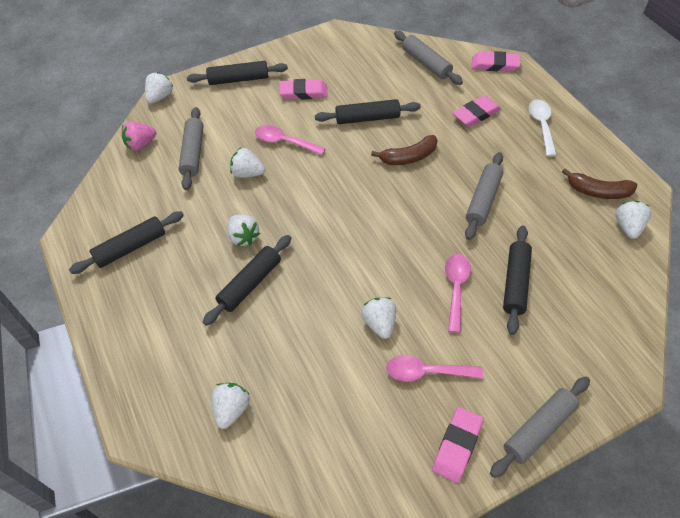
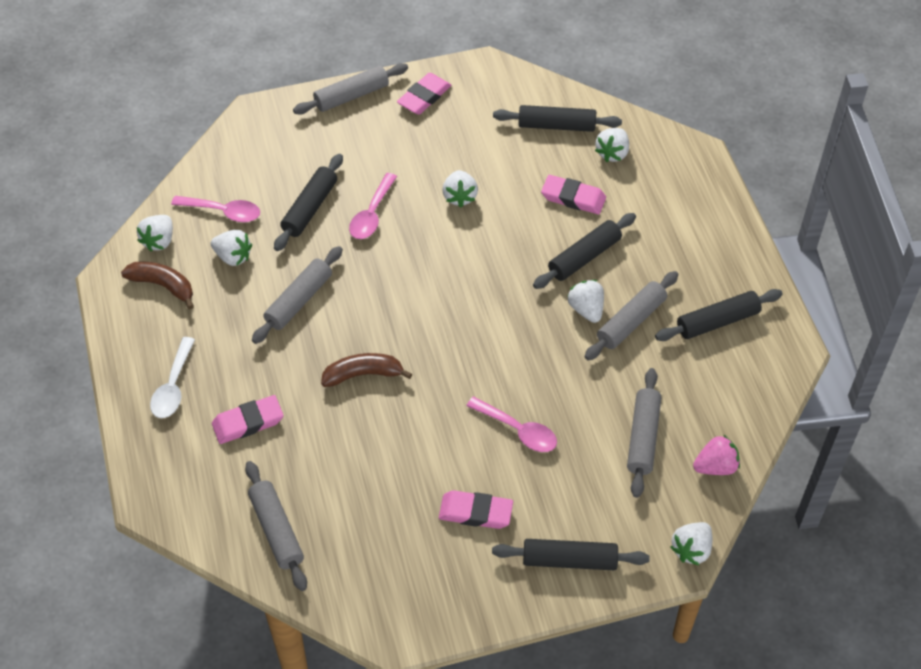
camera: 170 degrees left, 0 degrees up
white strawberry [230,148,265,178] -> white strawberry moved to [211,230,252,266]
black rolling pin [315,99,421,124] -> black rolling pin moved to [493,105,622,132]
pink spoon [386,355,483,382] -> pink spoon moved to [171,196,260,222]
pink eraser [472,51,520,72] -> pink eraser moved to [541,175,606,214]
none -> grey rolling pin [585,271,678,360]

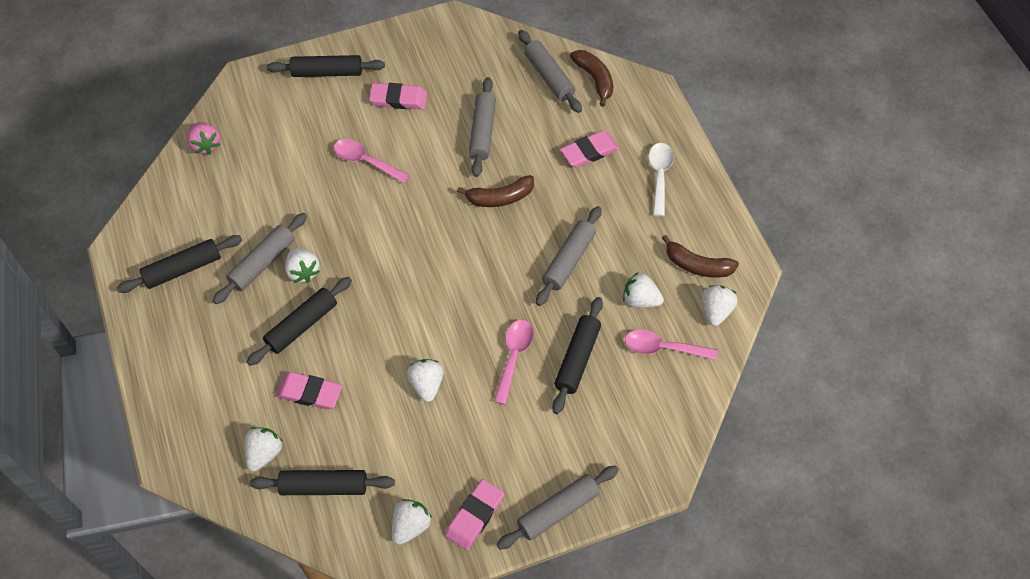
camera: 175 degrees right, 5 degrees up
grey rolling pin [627,368,661,498] -> grey rolling pin moved to [468,77,496,177]
white strawberry [670,522,712,565] -> white strawberry moved to [392,499,432,545]
pink strawberry [693,435,740,475] -> pink strawberry turned 90 degrees counterclockwise [187,122,221,155]
none -> brown banana [570,50,613,107]

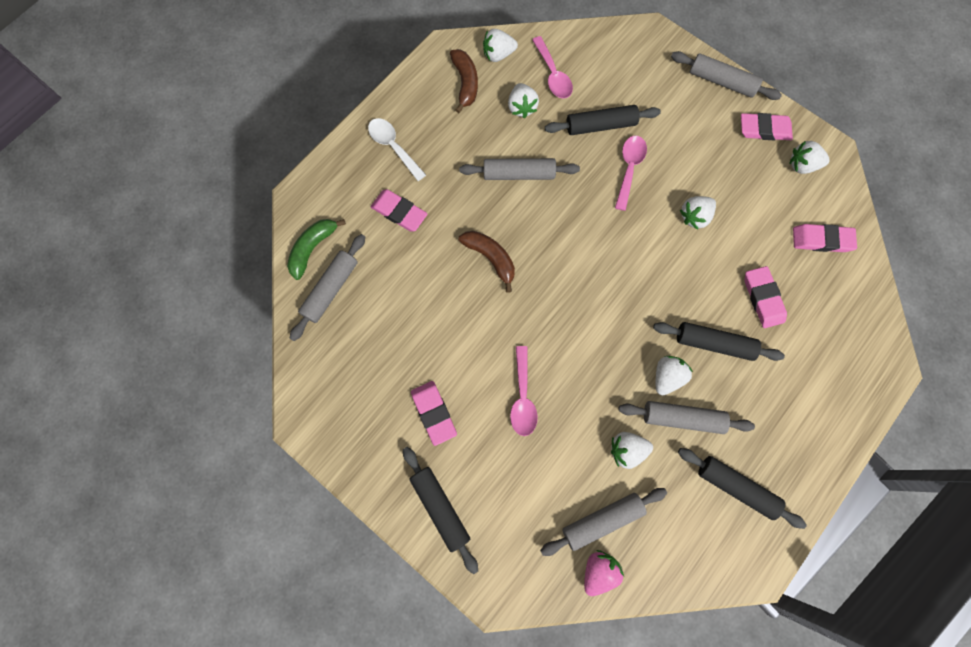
camera: 120 degrees left, 15 degrees up
white strawberry [244,427,282,471] -> white strawberry moved to [611,432,653,469]
black rolling pin [250,470,395,495] -> pink eraser [793,224,857,252]
grey rolling pin [468,77,496,177] -> grey rolling pin moved to [540,488,667,556]
pink spoon [494,320,534,405] -> pink spoon turned 120 degrees clockwise [615,136,647,211]
brown banana [570,50,613,107] -> green banana [287,219,346,280]
white spoon [649,143,674,216] -> white spoon turned 75 degrees clockwise [368,118,426,181]

